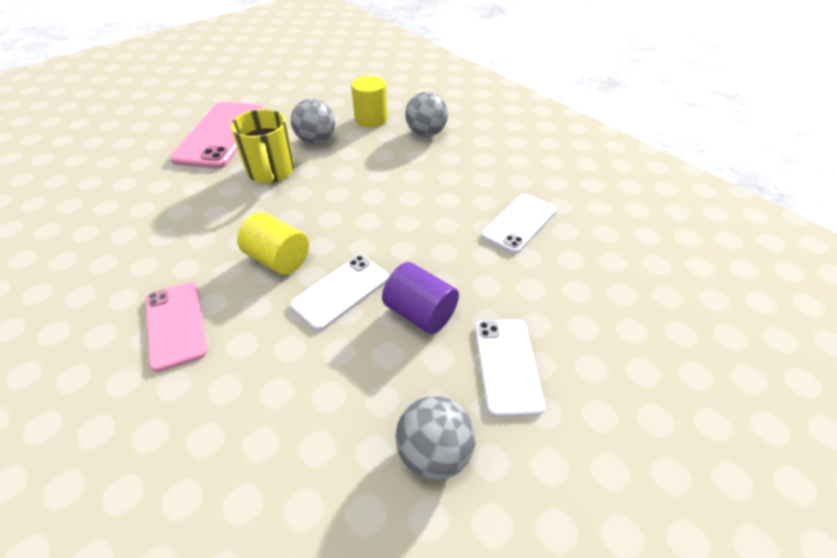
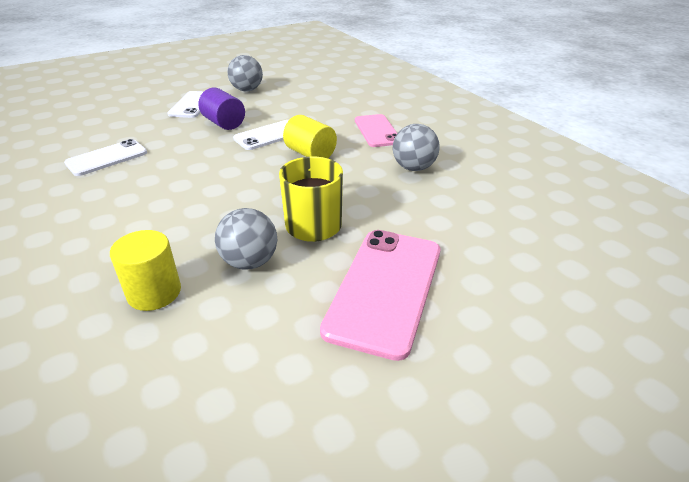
camera: 170 degrees left, 10 degrees down
grey ball [405,92,448,137] -> grey ball moved to [393,124,440,171]

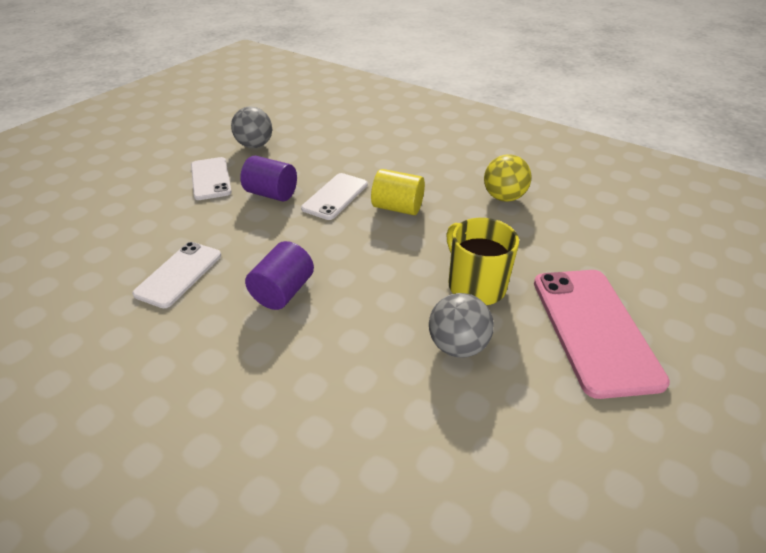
camera: 25 degrees left, 5 degrees up
yellow cylinder [110,230,181,311] -> none
pink phone [355,114,397,147] -> none
grey ball [393,124,440,171] -> yellow ball [484,154,531,202]
none -> purple cylinder [245,241,314,310]

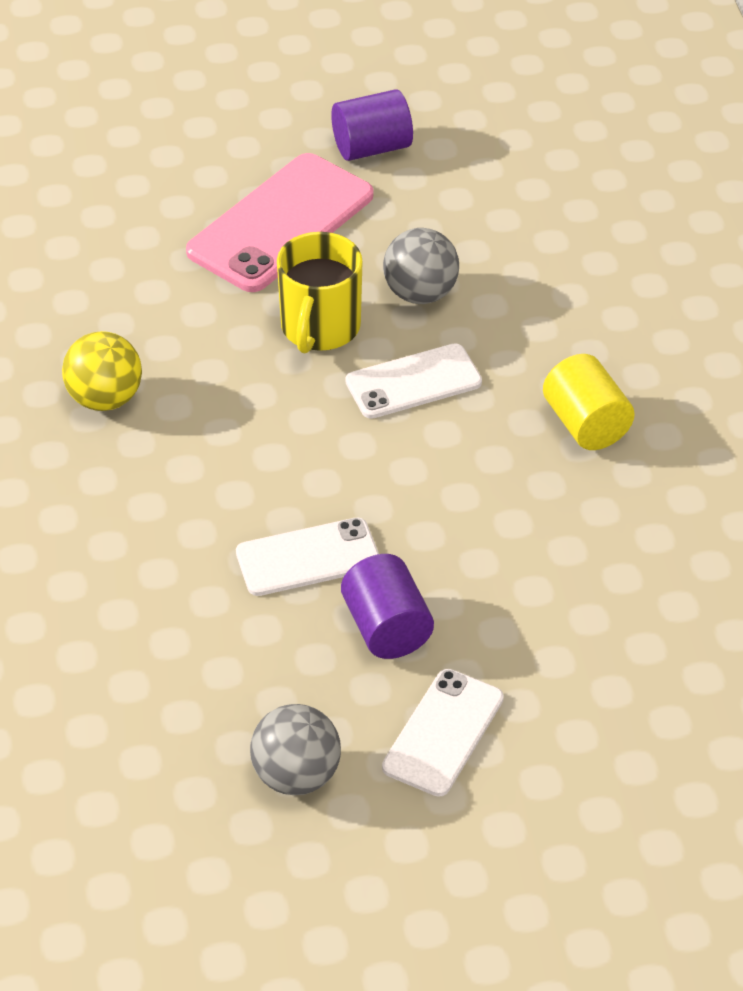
camera: 135 degrees left, 5 degrees up
white phone [132,242,221,308] -> white phone moved to [345,344,482,419]
purple cylinder [245,241,314,310] -> purple cylinder moved to [331,89,413,161]
yellow cylinder [371,169,425,215] -> yellow cylinder moved to [543,354,635,450]

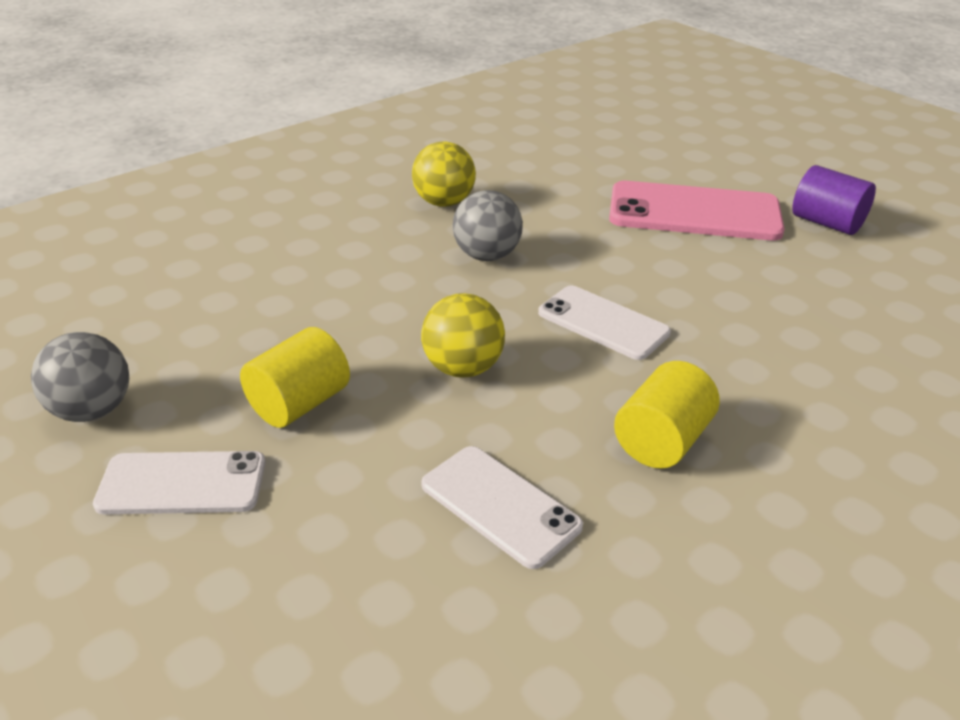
camera: 60 degrees right, 10 degrees down
white phone [236,518,379,596] -> white phone moved to [421,446,583,569]
yellow mug [277,232,362,354] -> none
purple cylinder [341,554,434,659] -> yellow cylinder [240,327,350,428]
grey ball [383,228,459,304] -> grey ball moved to [453,190,523,261]
none -> yellow ball [421,293,505,377]

